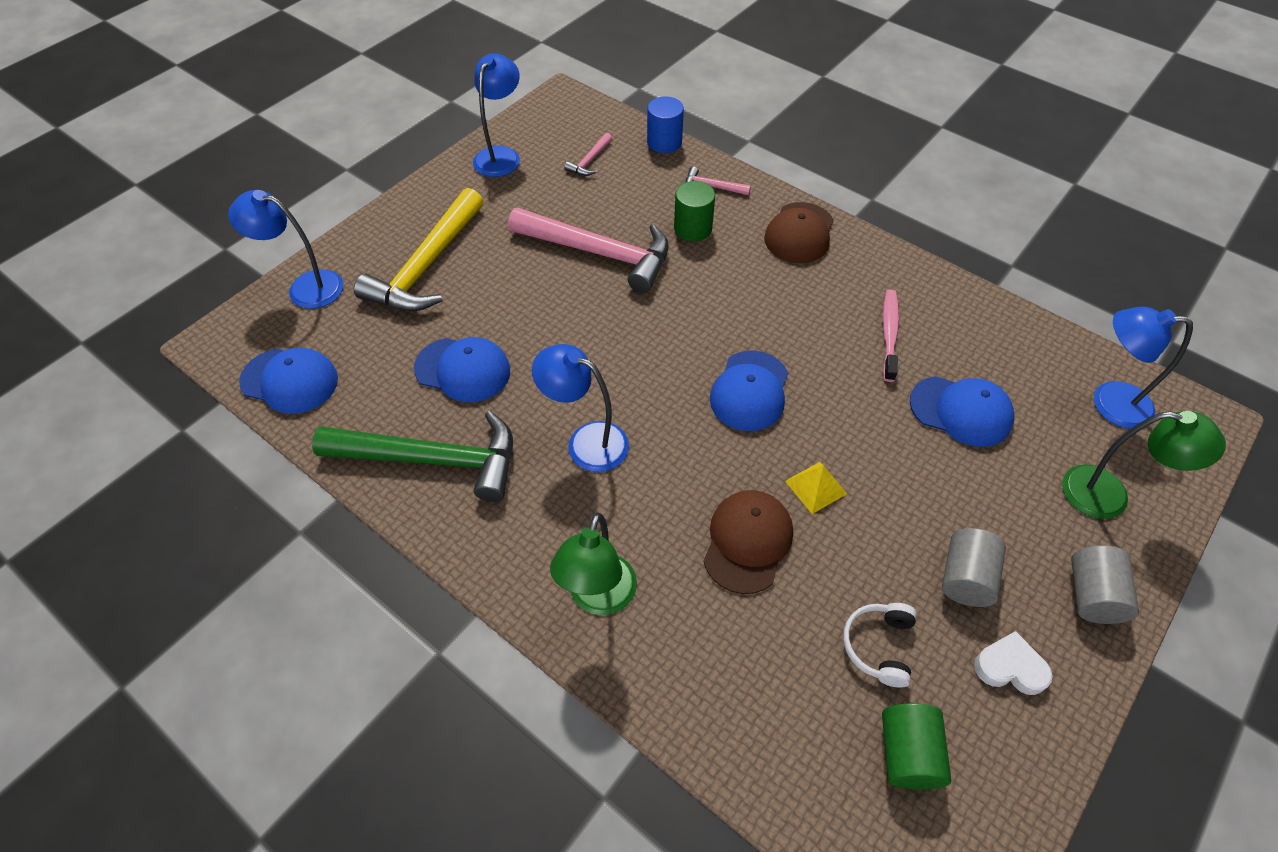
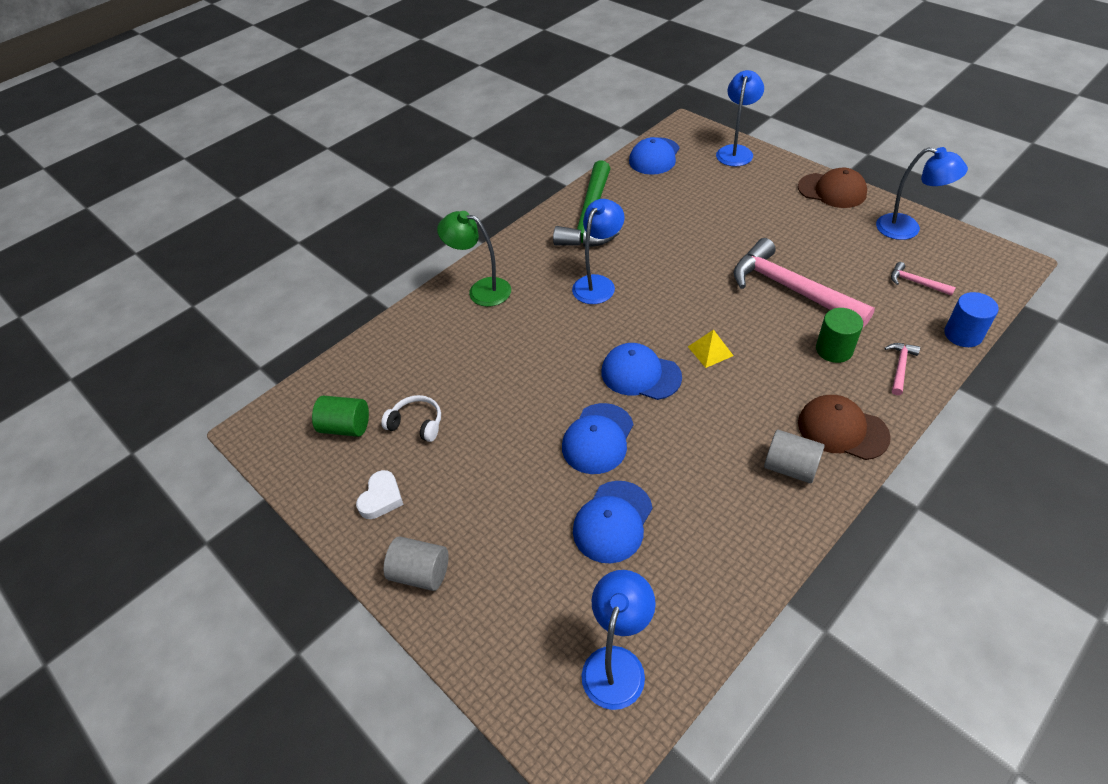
camera: 100 degrees right, 5 degrees down
yellow hammer [354,188,483,311] -> none
blue cap [414,337,510,402] -> blue cap moved to [562,403,633,474]
pink hammer [508,208,669,293] -> pink hammer turned 105 degrees clockwise [734,238,875,327]
brown cap [703,490,793,594] -> brown cap moved to [798,168,867,208]
yellow pyramid [785,462,847,514] -> yellow pyramid moved to [688,329,734,368]
pink toothbrush [883,289,899,382] -> none
grey cylinder [942,528,1006,607] -> grey cylinder moved to [764,430,825,483]
green lamp [1062,411,1226,519] -> none

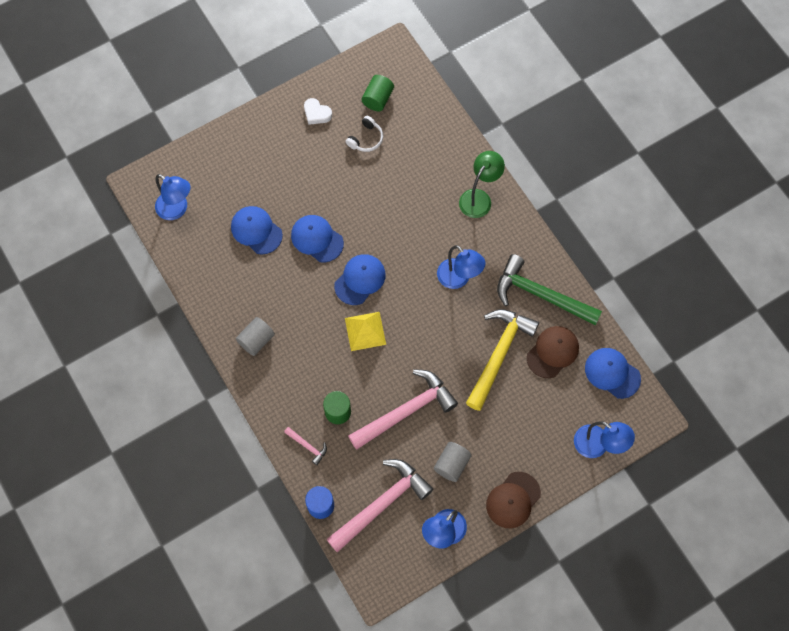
camera: 100 degrees right, 20 degrees up
grey cylinder [384,536,448,591] -> grey cylinder moved to [434,442,472,482]
yellow pyramid [688,329,734,368] -> yellow pyramid [345,312,386,351], size x1.50
brown cap [798,395,891,460] -> brown cap moved to [527,326,579,378]
pink hammer [891,262,956,296] -> pink hammer [326,459,433,552], size x2.35
none -> yellow hammer [466,309,539,411]

